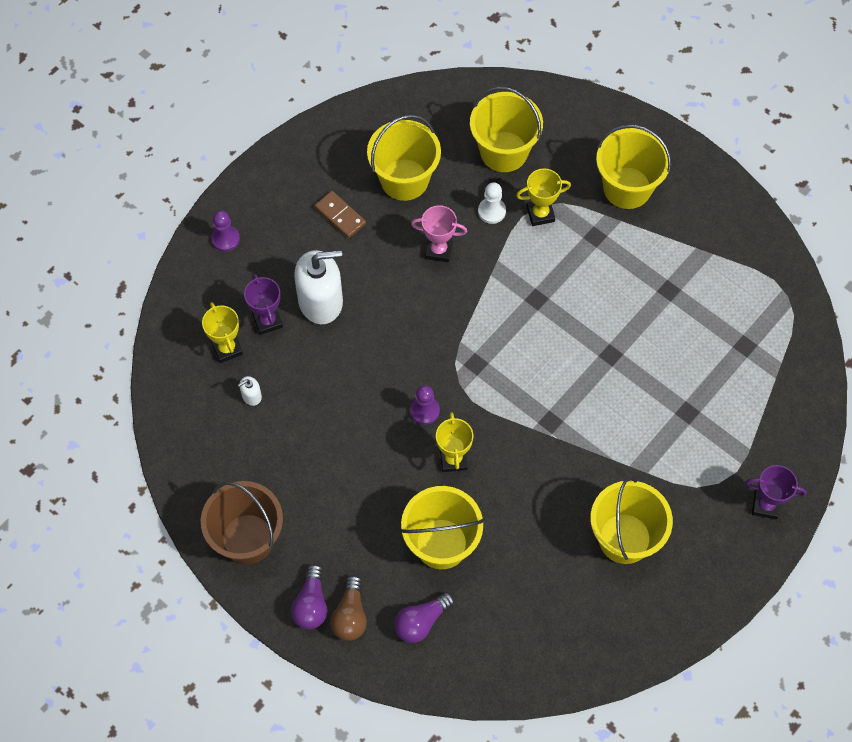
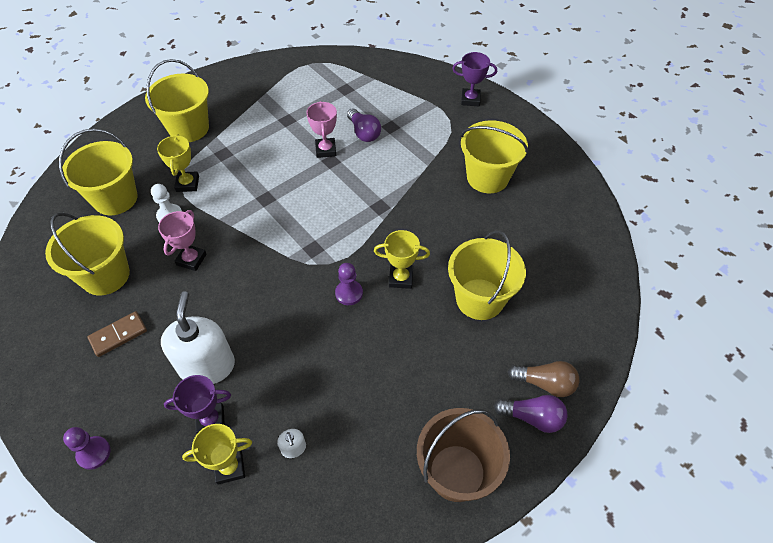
camera: 80 degrees left, 10 degrees down
purple light bulb [394,592,454,643] -> purple light bulb moved to [347,108,381,142]
purple trophy [745,465,807,519] -> purple trophy turned 75 degrees clockwise [452,52,497,106]
none -> pink trophy [306,101,337,158]

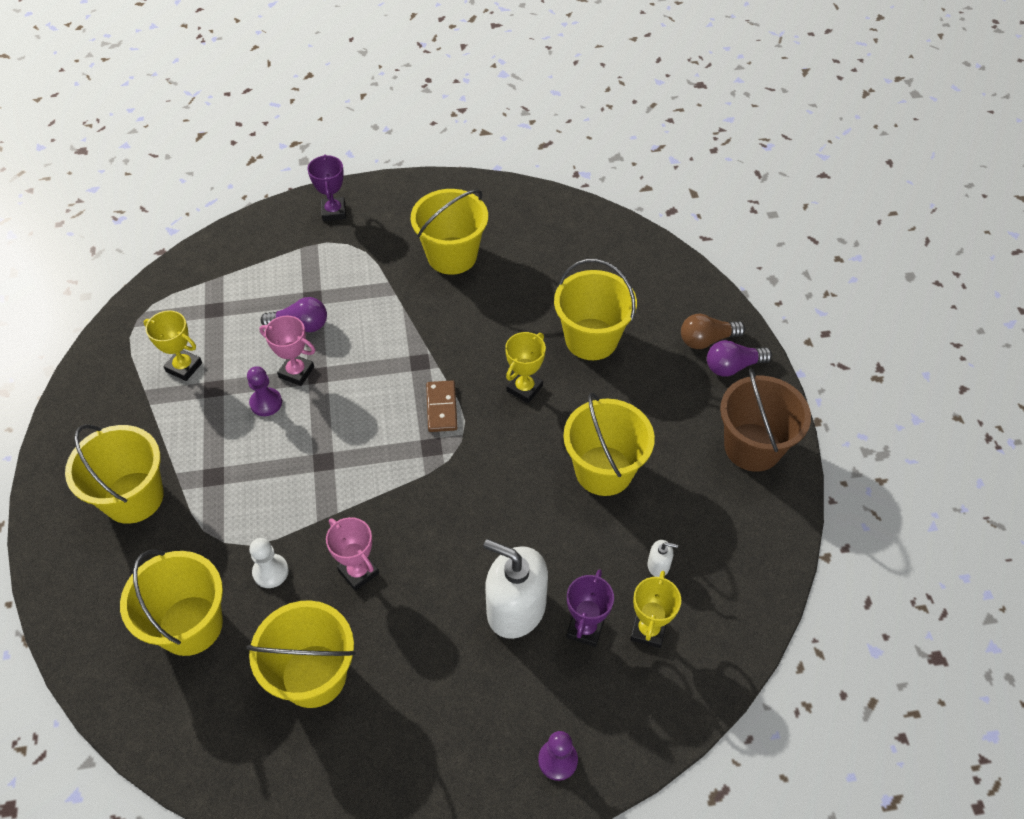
camera: 60 degrees left, 0 degrees up
brown domino [88,311,147,357] -> brown domino moved to [426,380,457,432]
yellow trophy [157,134,199,192] -> yellow trophy moved to [143,310,202,381]
purple pawn [335,263,363,305] -> purple pawn moved to [247,367,282,416]
purple trophy [452,52,497,106] -> purple trophy turned 45 degrees counterclockwise [307,154,346,221]
purple light bulb [494,395,568,433] -> purple light bulb turned 150 degrees counterclockwise [707,340,772,377]
brown light bulb [508,361,579,397] -> brown light bulb turned 150 degrees counterclockwise [681,314,745,349]
none -> yellow bucket [563,392,655,496]

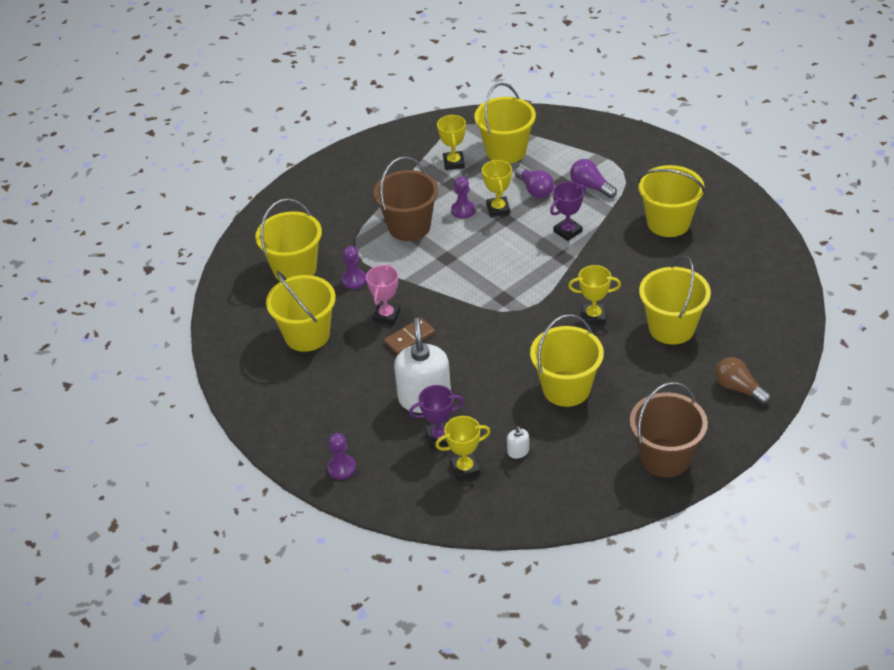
camera: 60 degrees right, 10 degrees down
yellow bucket [65,424,164,524] -> yellow bucket moved to [474,83,536,164]
white pawn [249,538,289,588] -> purple pawn [342,246,367,289]
pink trophy [259,316,315,386] -> yellow trophy [482,160,512,217]
purple trophy [307,154,346,221] -> purple trophy moved to [550,182,586,241]
brown domino [426,380,457,432] -> brown domino moved to [384,318,435,355]
purple light bulb [707,340,772,377] -> purple light bulb moved to [570,159,617,198]
none -> brown bucket [374,156,438,241]

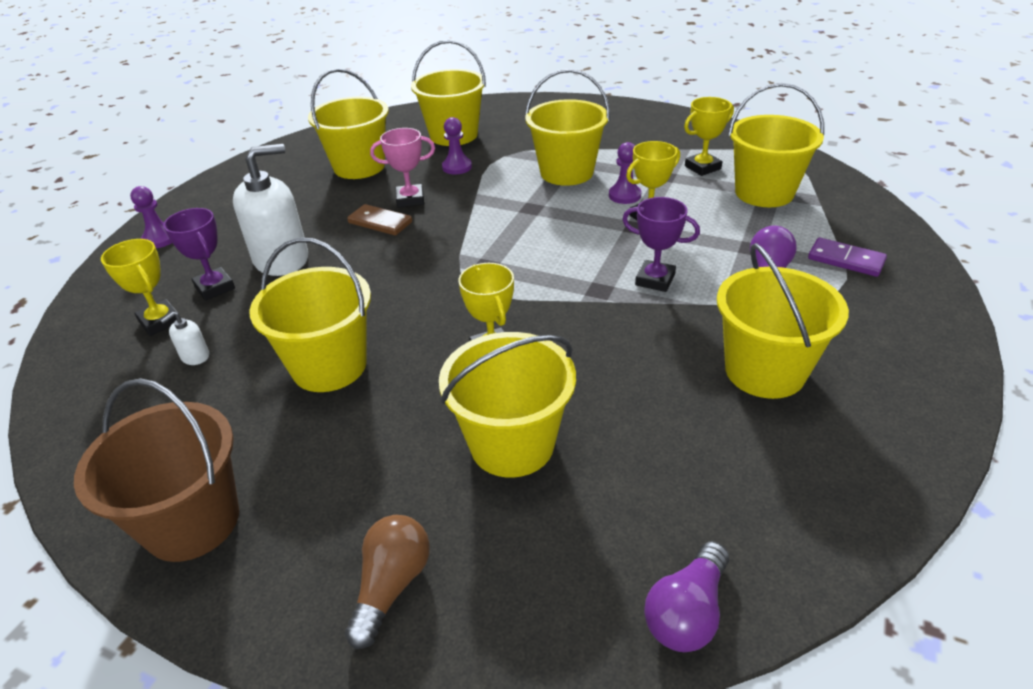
camera: 65 degrees right, 5 degrees down
brown bucket [374,156,438,241] -> yellow bucket [525,69,610,186]
purple light bulb [515,167,554,198] -> purple light bulb moved to [644,541,729,652]
none -> purple domino [808,237,887,277]

